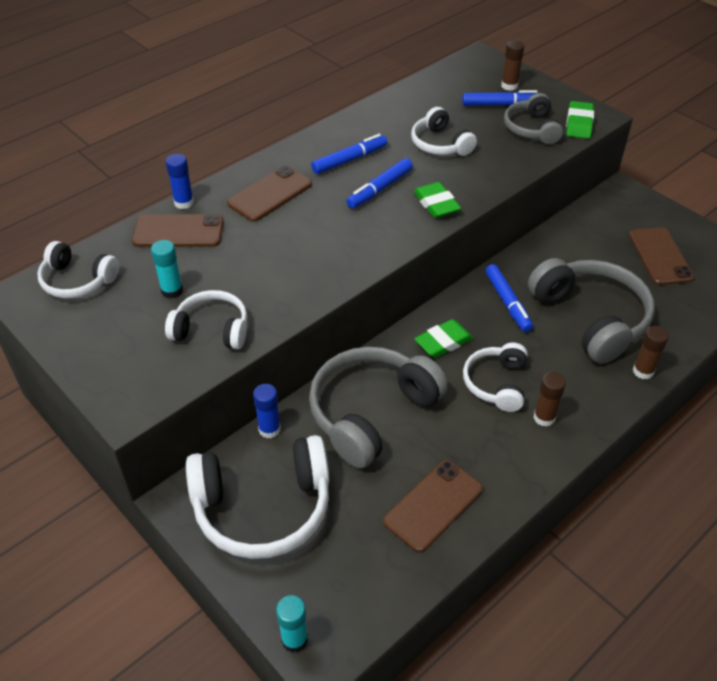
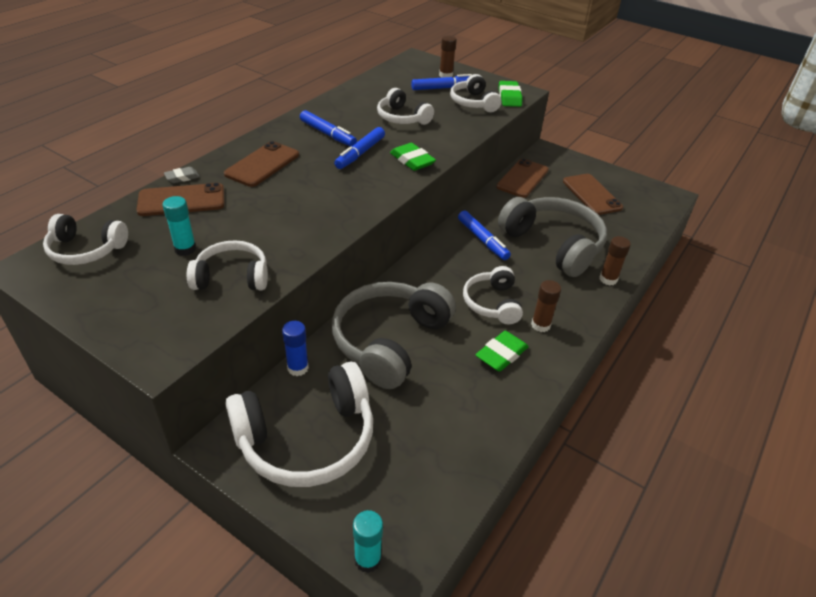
camera: 15 degrees left, 5 degrees down
blue glue stick [166,154,194,209] -> grey eraser [164,167,200,183]
blue marker [311,134,387,174] -> blue marker turned 90 degrees clockwise [300,110,357,147]
brown phone [383,460,483,553] -> brown phone moved to [496,159,549,198]
green eraser [414,319,473,358] -> green eraser moved to [475,331,529,372]
grey headphones [504,93,563,144] -> white headphones [450,74,502,112]

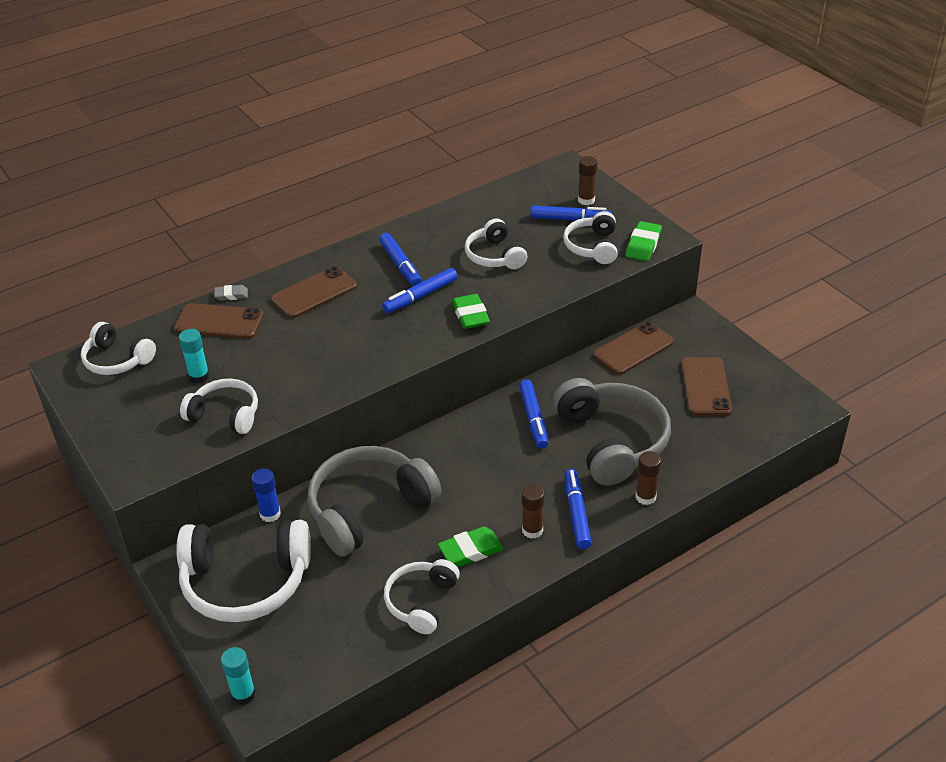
camera: 25 degrees right, 0 degrees up
white headphones [463,266,523,325] -> white headphones moved to [384,559,460,634]
none -> blue marker [564,469,592,549]

